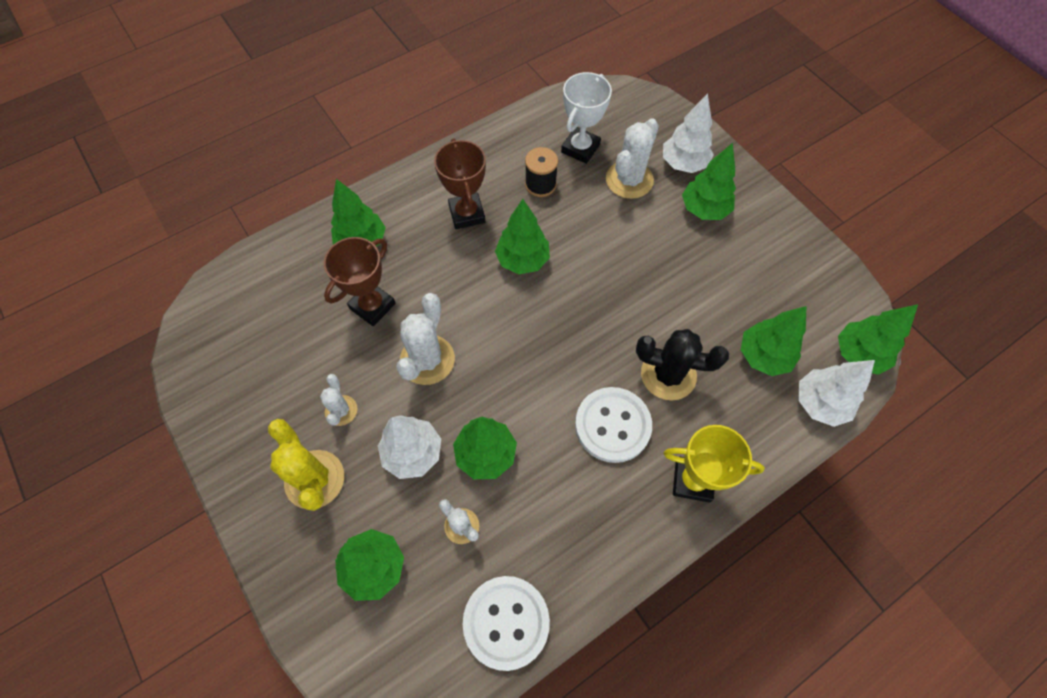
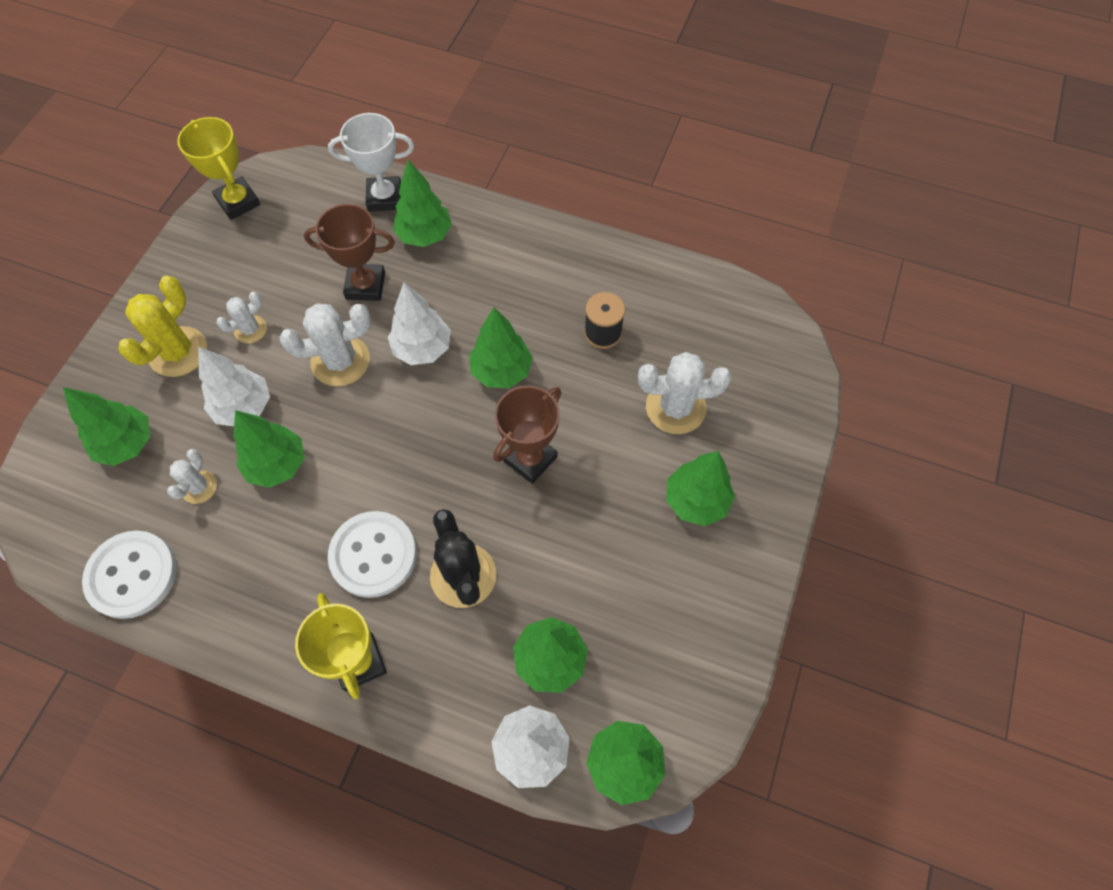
camera: 55 degrees right, 0 degrees up
brown trophy [434,138,486,229] -> brown trophy moved to [493,386,561,484]
white trophy [561,72,612,164] -> white trophy moved to [328,113,414,212]
white tree [663,93,714,173] -> white tree moved to [388,282,451,365]
none -> yellow trophy [177,117,261,220]

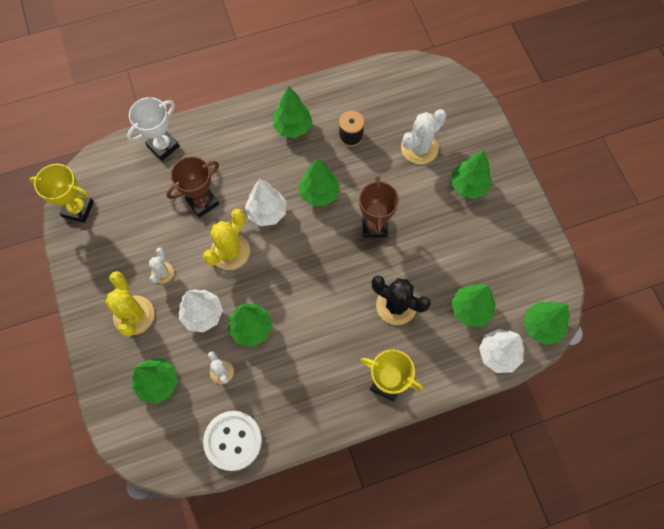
camera: 40 degrees left, 5 degrees up
white cactus [279,303,371,386] -> yellow cactus [203,209,250,270]
white button [328,511,417,598] -> none
green tree [393,160,452,247] -> green tree moved to [273,86,313,138]

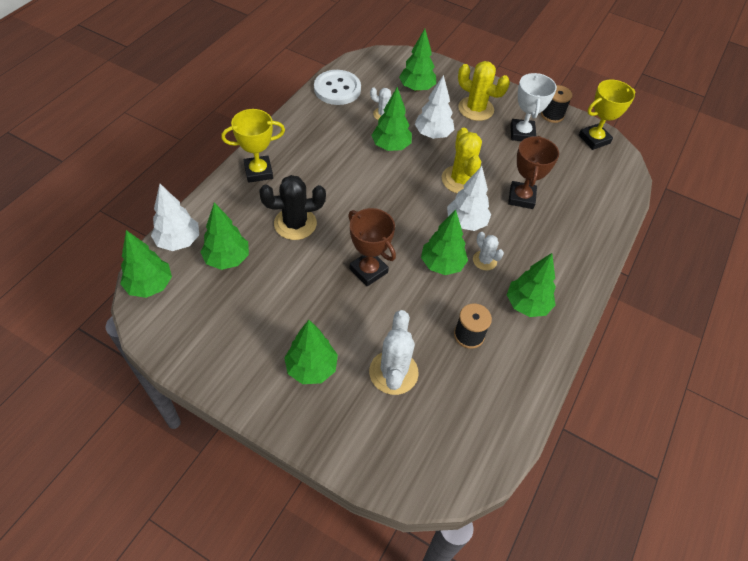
camera: 135 degrees right, 15 degrees down
white trophy [127,97,180,161] -> white trophy moved to [510,73,557,141]
white cactus [149,247,174,284] -> white cactus moved to [473,232,504,270]
none -> black spool [541,85,572,123]

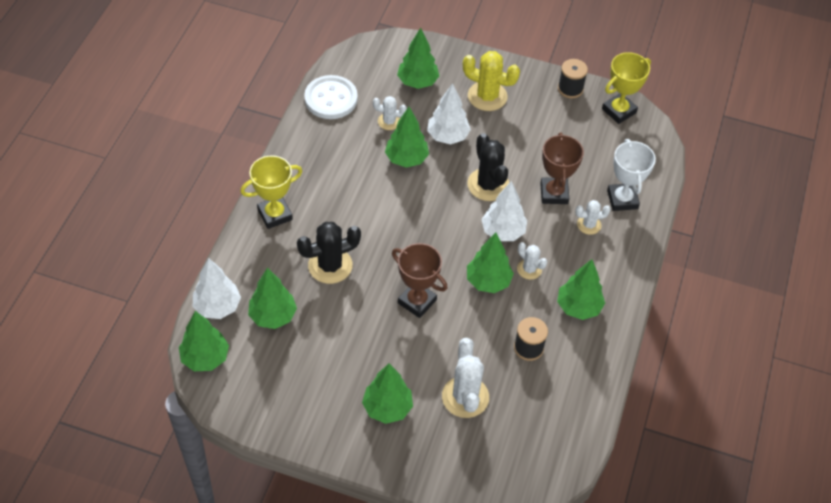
camera: 10 degrees left, 0 degrees up
yellow cactus [442,128,482,193] -> black cactus [467,133,509,201]
white trophy [510,73,557,141] -> white trophy moved to [607,139,656,211]
none -> white cactus [575,200,611,235]

